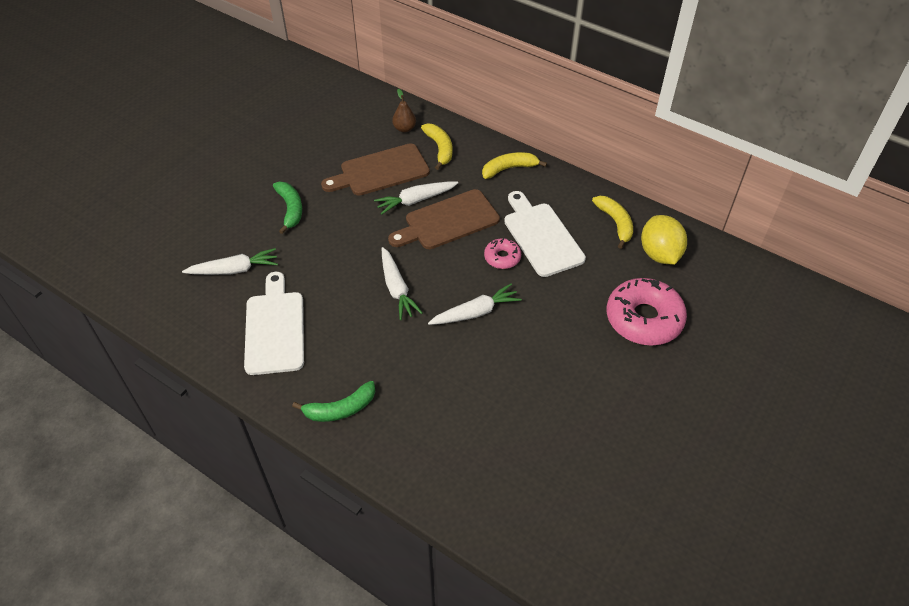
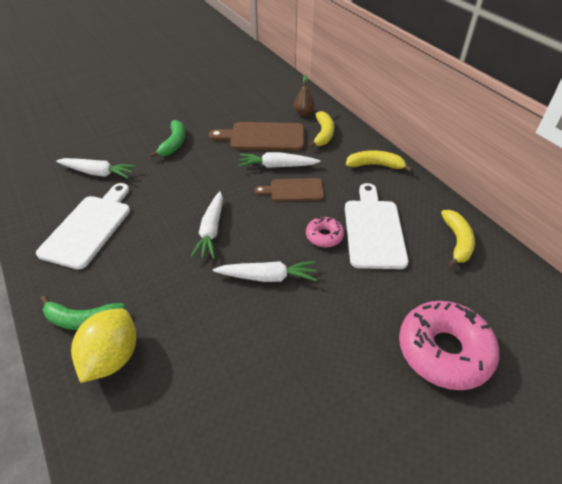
camera: 25 degrees right, 5 degrees down
brown cutting board [388,189,500,249] -> brown cutting board [255,178,324,201], size x0.63
yellow lemon [641,215,687,264] -> yellow lemon moved to [71,309,136,383]

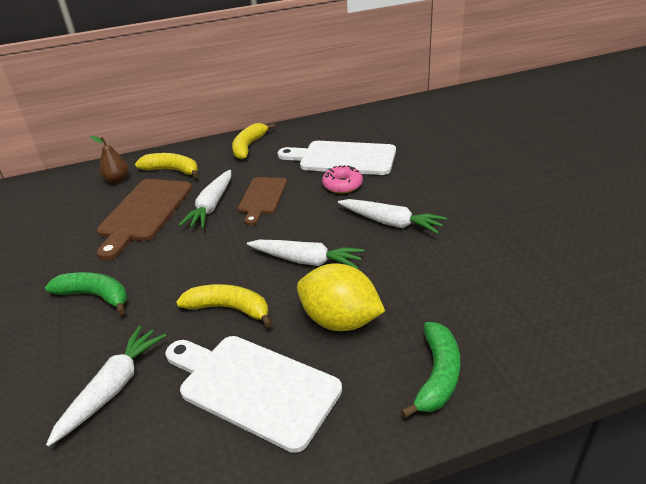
camera: 75 degrees left, 10 degrees down
yellow lemon [71,309,136,383] -> yellow lemon moved to [297,263,385,331]
white carrot [213,261,317,282] -> white carrot turned 105 degrees clockwise [338,199,447,234]
pink donut [399,301,499,390] -> none
yellow banana [441,210,475,267] -> yellow banana moved to [176,284,273,328]

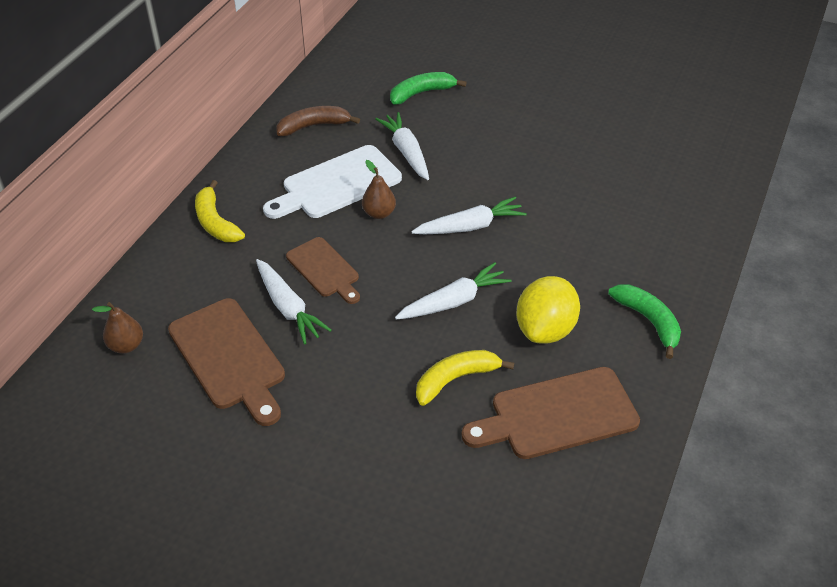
camera: 50 degrees left, 10 degrees up
green banana [45,272,127,315] -> green banana moved to [390,72,467,105]
white carrot [46,326,166,447] -> white carrot moved to [375,112,429,180]
yellow banana [135,153,198,178] -> none
white cutting board [165,336,342,453] -> brown cutting board [462,367,640,459]
yellow lemon [297,263,385,331] -> yellow lemon turned 45 degrees counterclockwise [516,276,580,344]
pink donut [322,165,363,194] -> brown pear [362,160,396,219]
none -> brown banana [276,106,360,136]

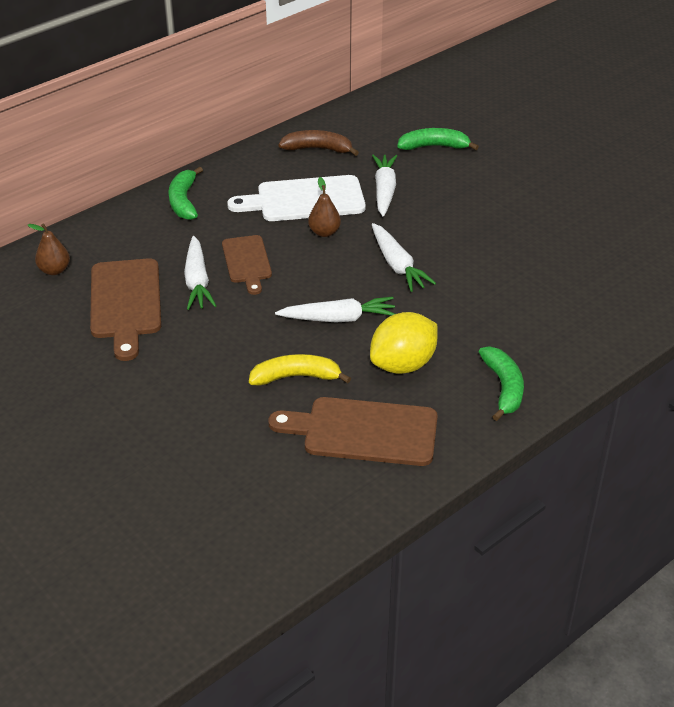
camera: 25 degrees right, 5 degrees down
yellow banana [195,180,245,242] -> green banana [168,167,203,220]
white carrot [411,197,527,234] -> white carrot turned 60 degrees clockwise [372,223,436,292]

